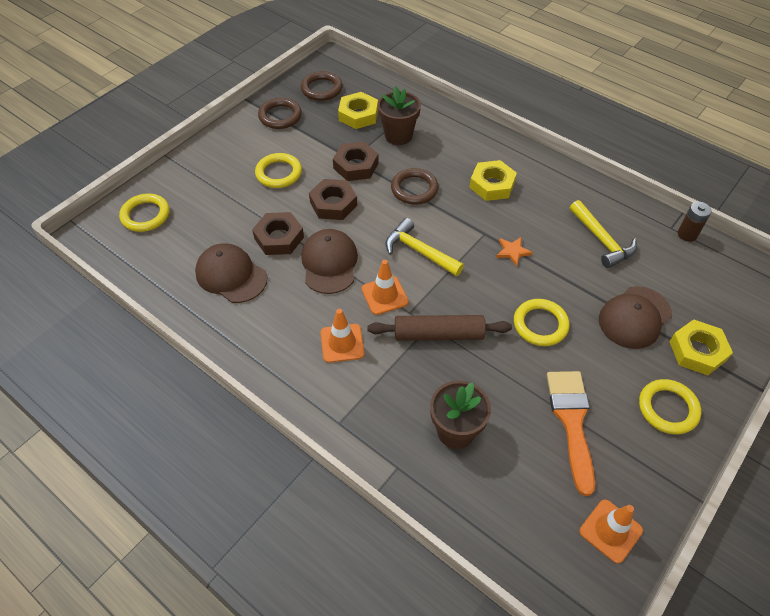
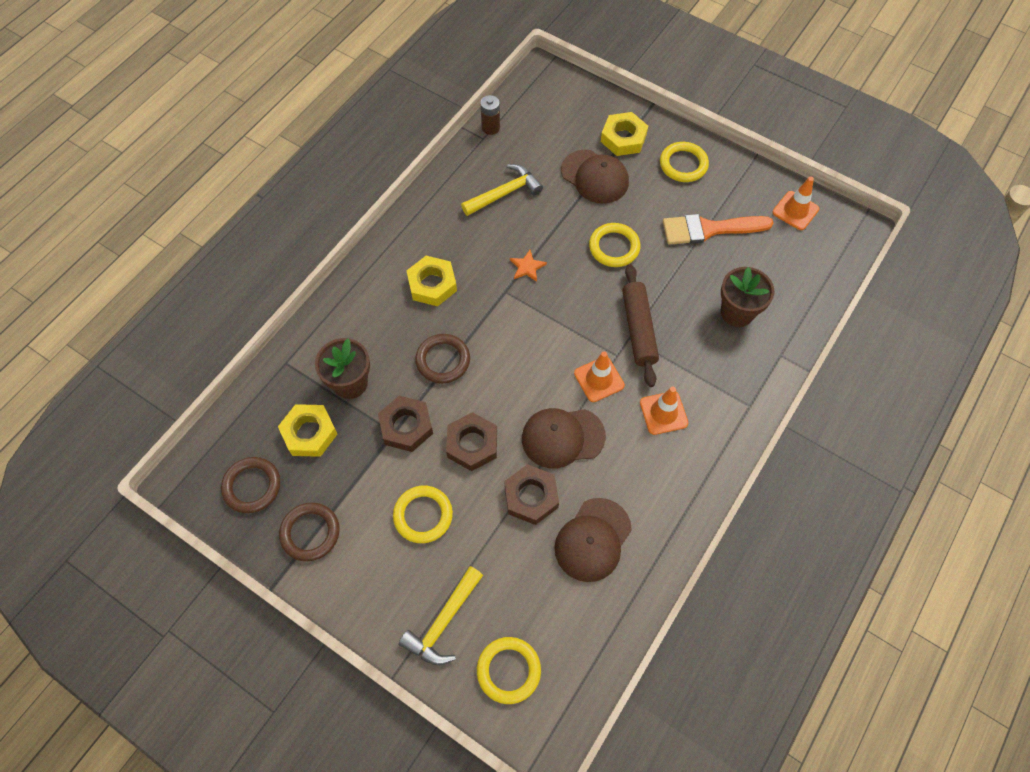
camera: 95 degrees left, 10 degrees up
yellow hammer [385,218,464,276] -> yellow hammer moved to [399,566,483,665]

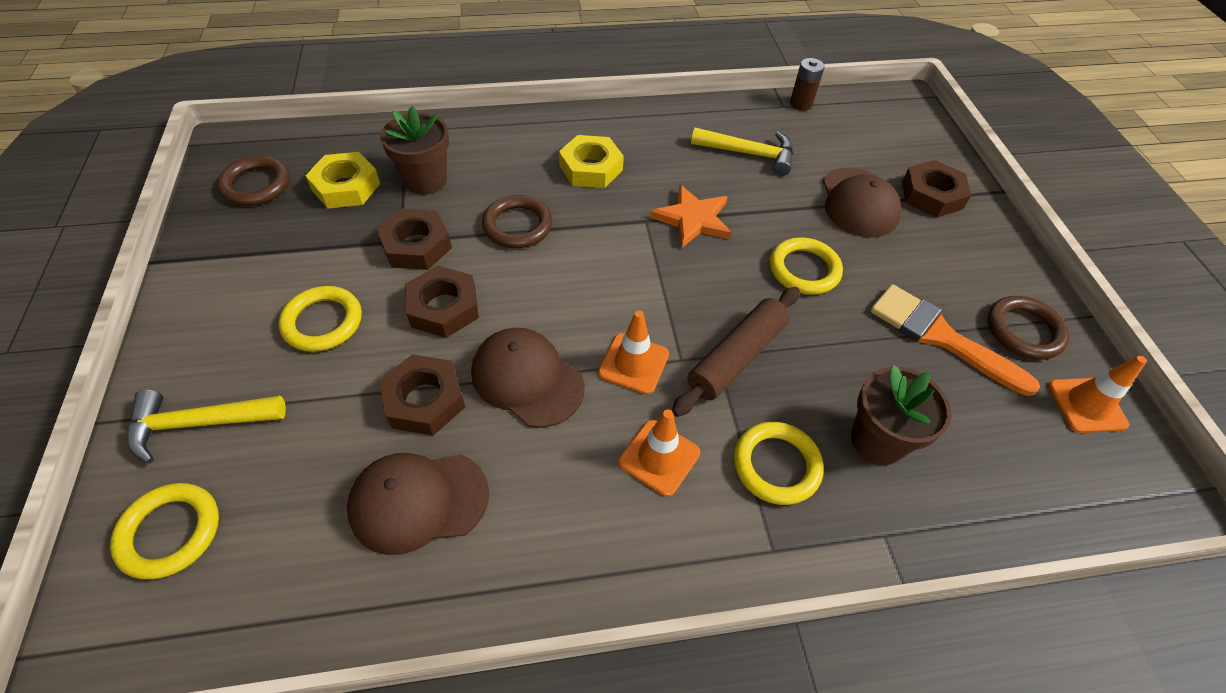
camera: 45 degrees right, 10 degrees down
brown ring [279,503,340,561] -> brown ring moved to [987,296,1070,360]
orange star [510,250,547,282] -> orange star [650,184,732,249], size x1.68
yellow nut [601,112,648,156] -> brown nut [902,160,972,218]
yellow ring [660,142,709,182] -> yellow ring moved to [734,422,824,505]

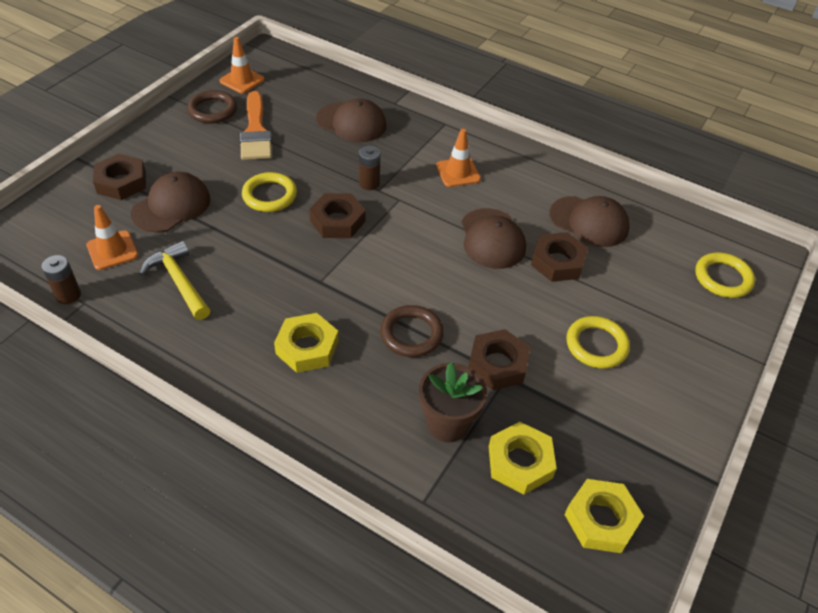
camera: 140 degrees left, 5 degrees down
yellow hammer [128,390,286,464] -> none
brown ring [217,156,290,206] -> yellow nut [564,479,644,553]
brown nut [405,266,479,338] -> brown nut moved to [309,193,365,238]
orange traffic cone [598,310,669,394] -> orange traffic cone moved to [86,205,138,270]
orange star [650,184,732,249] -> none
brown rolling pin [672,287,800,417] -> brown battery [359,146,381,190]
yellow ring [734,422,824,505] -> none
brown flower pot [851,365,951,465] -> brown cap [316,98,387,142]

